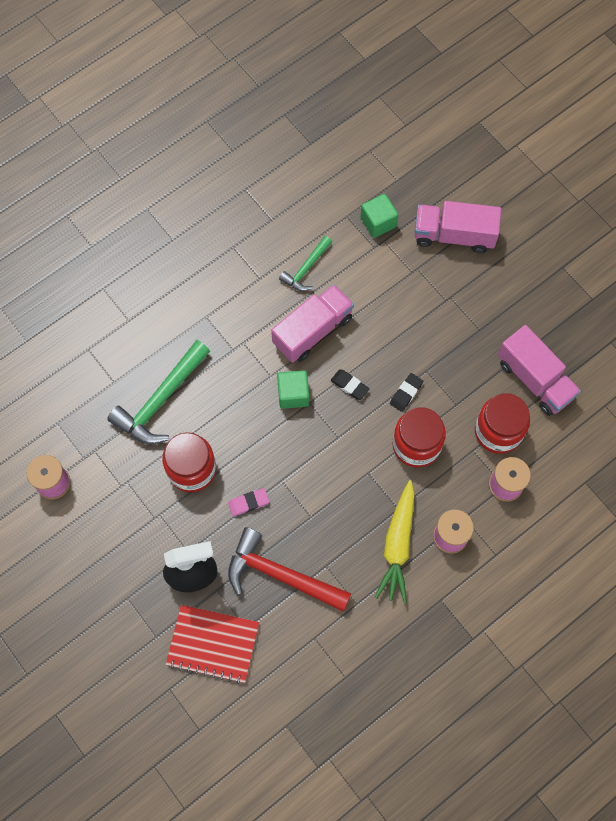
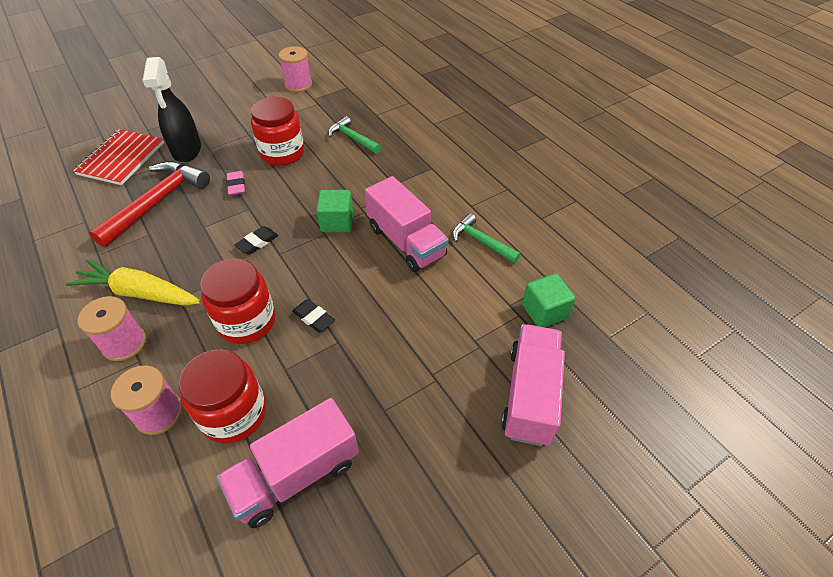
camera: 95 degrees right, 20 degrees down
green hammer [107,340,210,444] -> green hammer [328,116,381,154], size x0.57
black eraser [331,369,369,400] -> black eraser moved to [234,226,278,255]

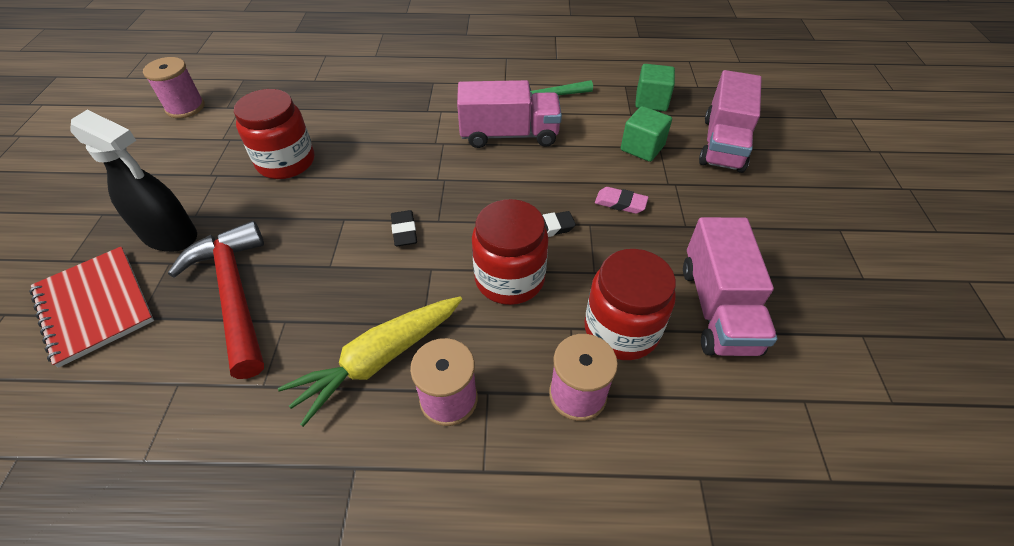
camera: 55 degrees left, 0 degrees up
pink eraser [226,171,245,196] -> pink eraser moved to [595,187,649,214]
green cube [316,190,353,232] -> green cube moved to [621,106,672,162]
green hammer [328,116,381,154] -> none
pink truck [501,324,565,446] -> pink truck turned 120 degrees counterclockwise [699,70,762,173]

